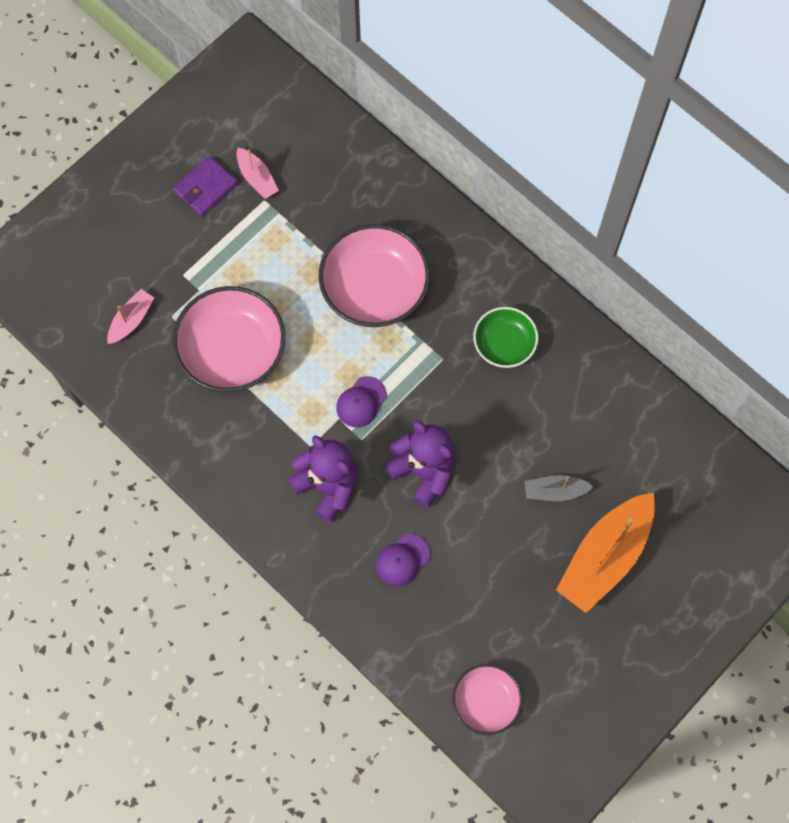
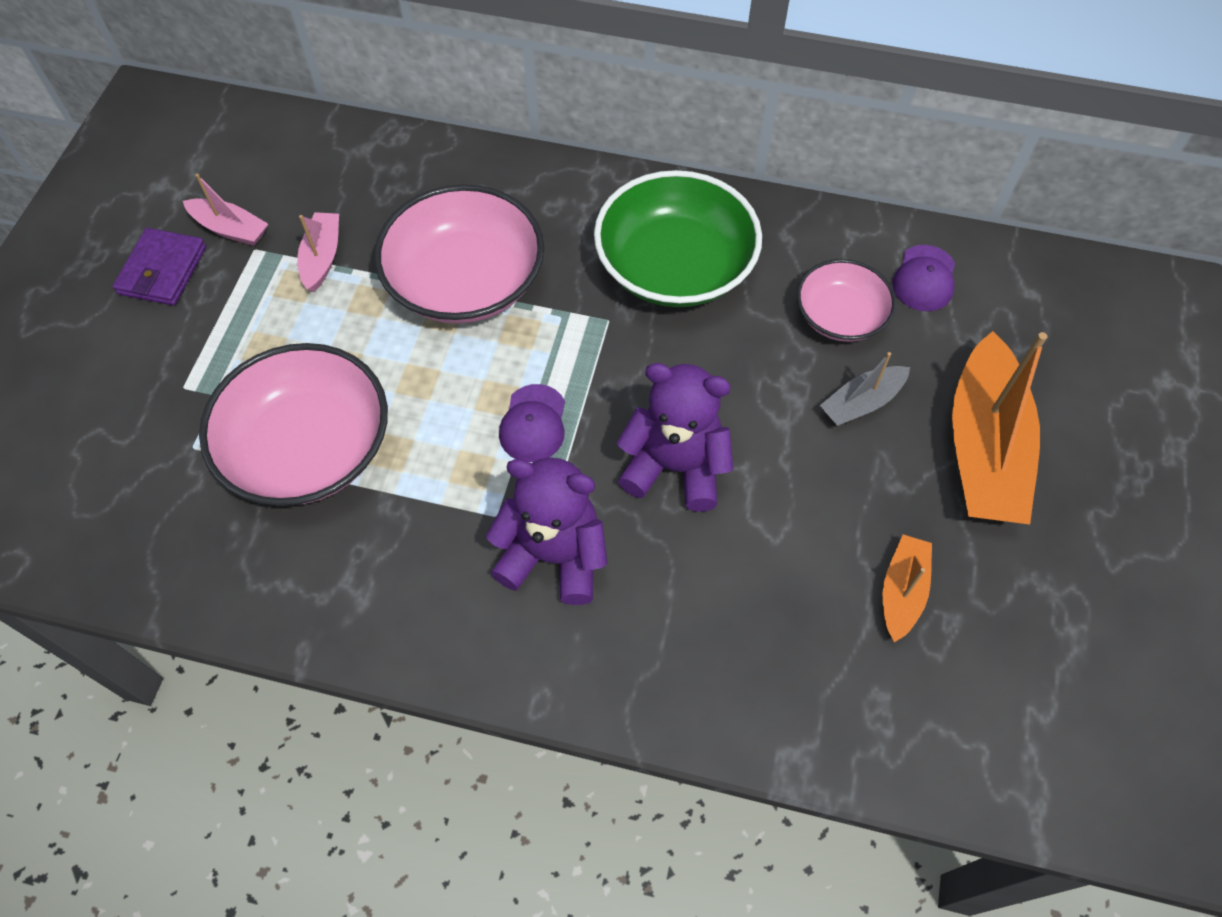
camera: 30 degrees left, 10 degrees down
pink boat [107,289,155,344] -> pink boat moved to [297,212,339,292]
purple cap [376,534,430,586] -> purple cap moved to [892,245,955,311]
pink bowl [452,664,523,735] -> pink bowl moved to [797,259,896,342]
green bowl [473,307,538,368] -> green bowl [594,170,762,307], size x1.72
none -> orange boat [883,535,932,642]

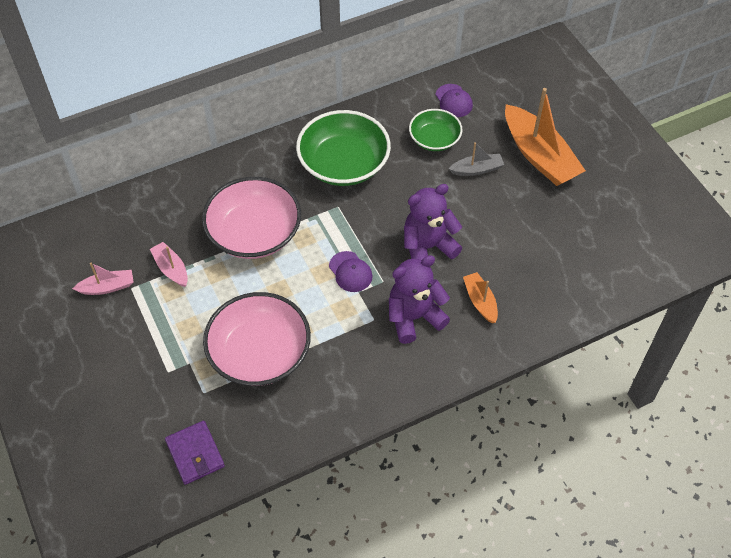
camera: 40 degrees left, 5 degrees down
purple wallet [113,228,206,305] -> purple wallet moved to [165,421,225,485]
pink bowl [797,259,896,342] -> green bowl [409,109,462,151]
grey boat [820,352,910,426] -> grey boat turned 120 degrees counterclockwise [449,142,504,176]
orange boat [883,535,932,642] -> orange boat moved to [463,272,498,323]

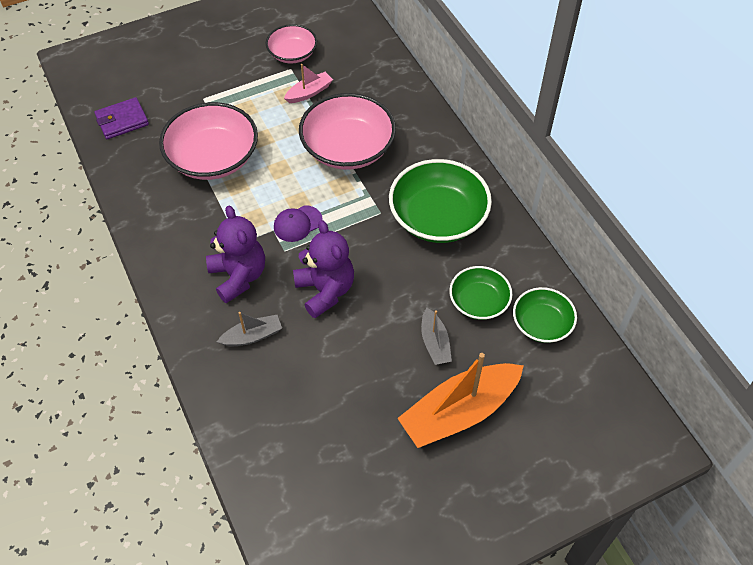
camera: 90 degrees right, 0 degrees up
pink boat [72,262,134,295] -> pink bowl [266,24,317,63]
purple cap [435,84,473,117] -> green bowl [513,287,577,343]
orange boat [463,272,498,323] -> grey boat [217,312,282,347]

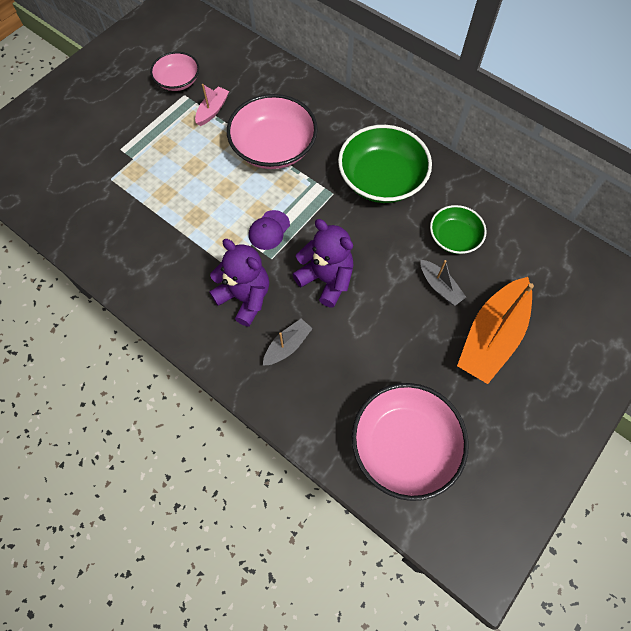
camera: 25 degrees left, 10 degrees up
purple wallet [94,97,149,139] -> none
pink bowl [159,102,258,180] -> pink bowl moved to [352,383,469,501]
green bowl [513,287,577,343] -> none

